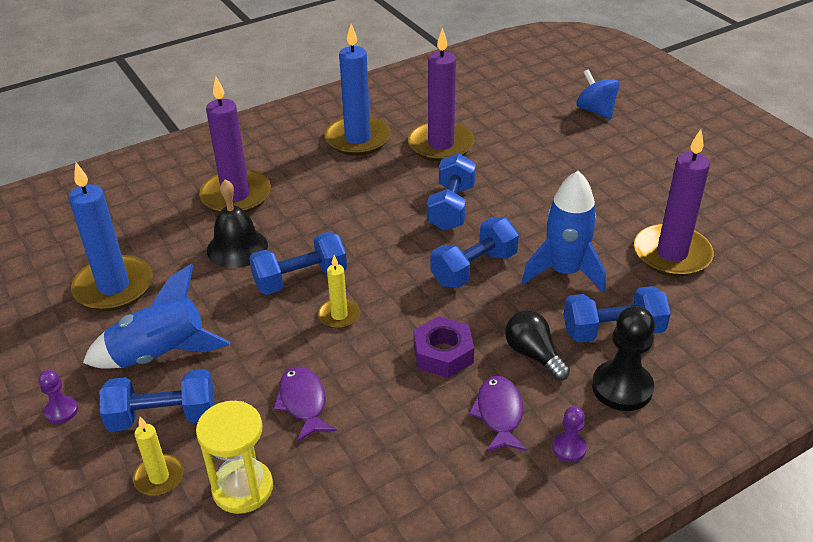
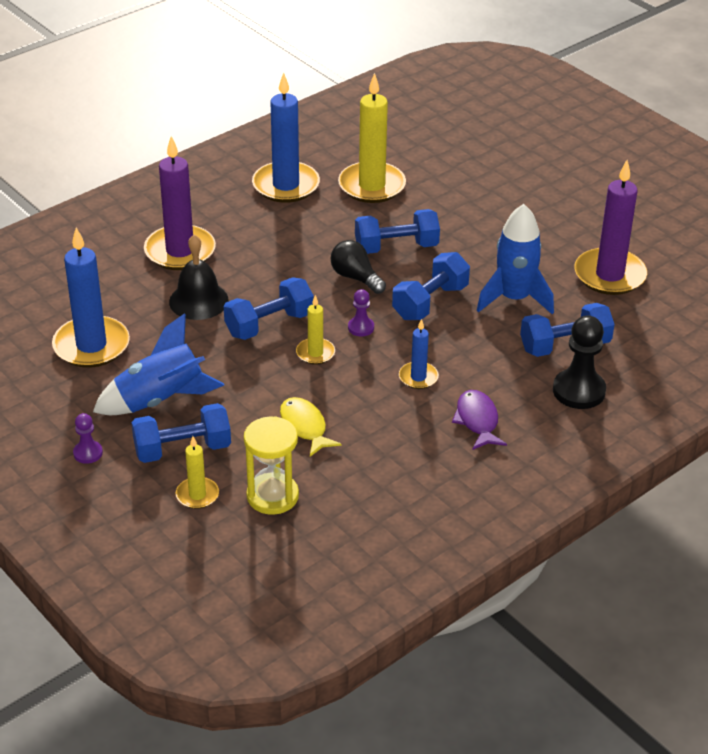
camera: 10 degrees left, 0 degrees up
purple fish [273,366,337,442] -> yellow fish [280,397,342,457]
purple candle [408,28,475,162] -> yellow candle [338,73,406,203]
purple nut [413,316,474,378] -> blue candle [399,319,439,389]
blue dumbbell [427,153,476,231] -> blue dumbbell turned 75 degrees clockwise [355,209,440,254]
black light bulb [505,310,570,381] -> black light bulb moved to [330,240,386,294]
purple pawn [552,406,587,462] -> purple pawn moved to [348,289,374,336]
blue spinning top [576,69,620,119] -> none

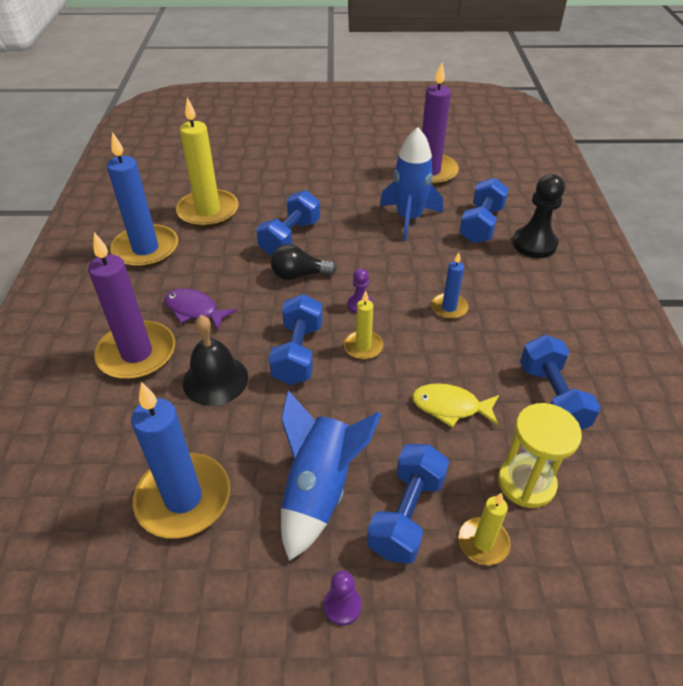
camera: 50 degrees left, 5 degrees up
blue dumbbell [392,252,470,320] -> blue dumbbell moved to [520,335,601,430]
purple fish [452,390,507,450] -> purple fish moved to [165,288,237,330]

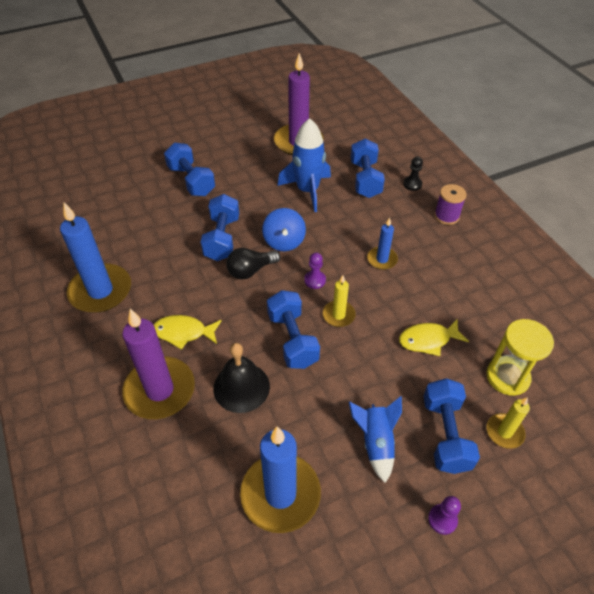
camera: 25 degrees left, 5 degrees up
purple fish [165,288,237,330] -> yellow fish [154,315,222,350]
yellow candle [176,97,239,228] -> none
blue rocket [281,390,381,561] -> blue rocket [349,396,402,483], size x0.66
black pawn [513,174,565,258] -> black pawn [403,157,423,191], size x0.53
blue dumbbell [520,335,601,430] -> blue dumbbell moved to [164,142,215,196]
none -> blue spinning top [262,208,306,251]
none -> purple spool [434,184,467,225]

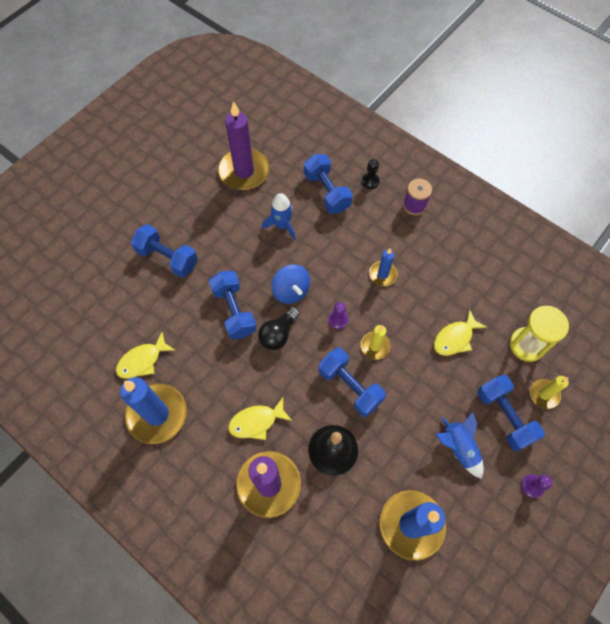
camera: 25 degrees left, 15 degrees up
blue rocket [278,118,331,212] -> blue rocket [262,193,296,240], size x0.66
none -> yellow fish [116,332,175,379]

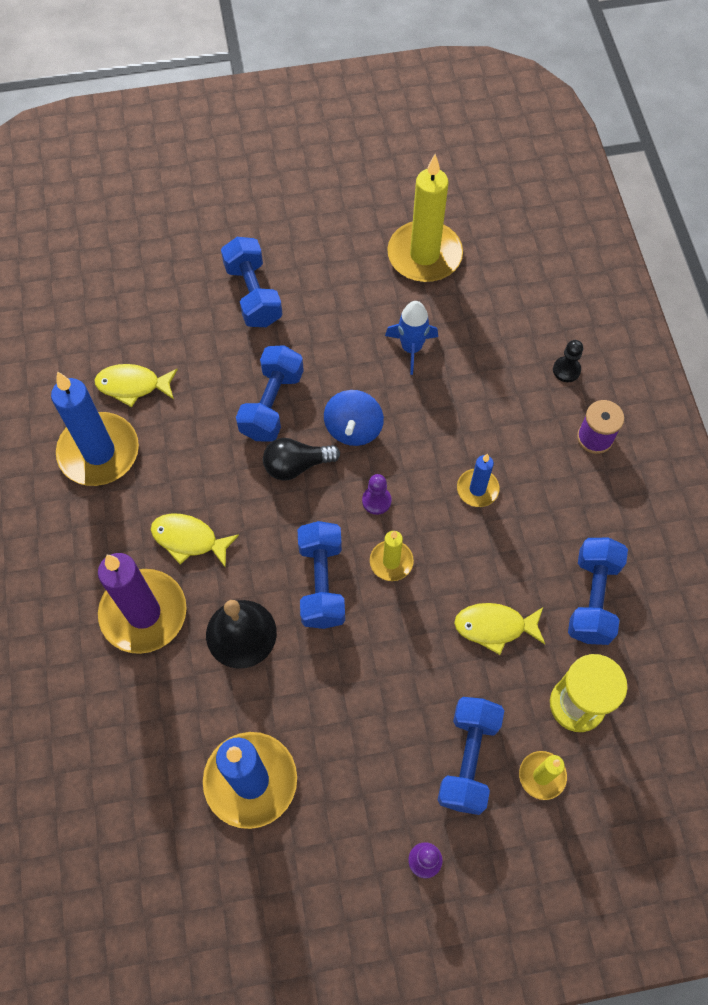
camera: 40 degrees right, 0 degrees up
purple candle [218,101,269,190] -> yellow candle [387,154,463,282]
blue dumbbell [304,154,353,214] -> blue dumbbell moved to [568,538,628,645]
blue rocket [435,412,484,479] -> none

